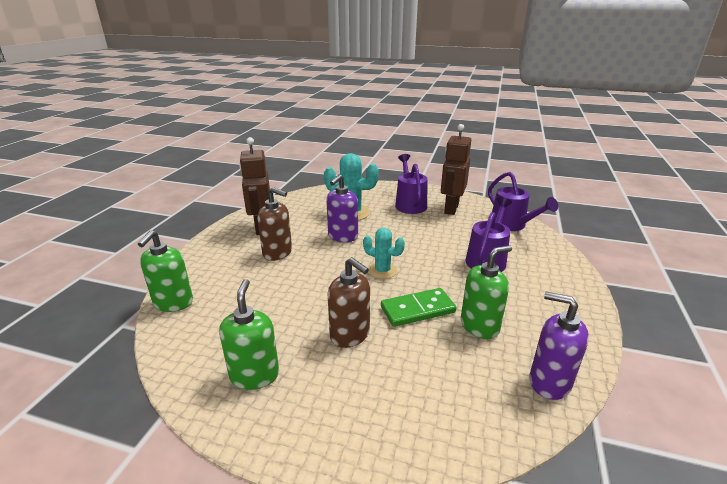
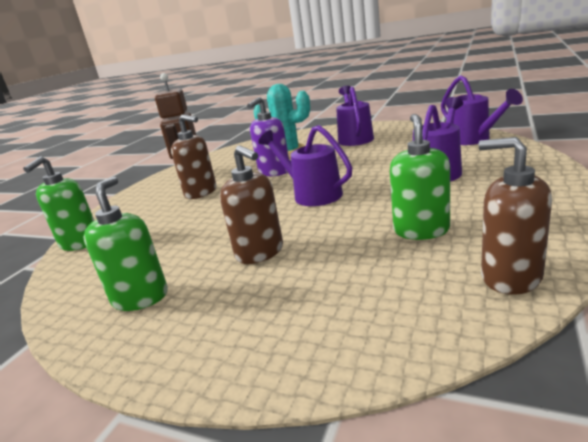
camera: 10 degrees right, 5 degrees down
turquoise cactus [363,228,405,279] -> purple watering can [258,125,352,206]
green domino [381,288,456,327] -> none
brown robot [441,124,471,215] -> none
green soap dispenser [461,245,512,339] -> green soap dispenser turned 60 degrees counterclockwise [390,114,450,240]
purple soap dispenser [530,292,589,400] -> brown soap dispenser [478,137,552,295]

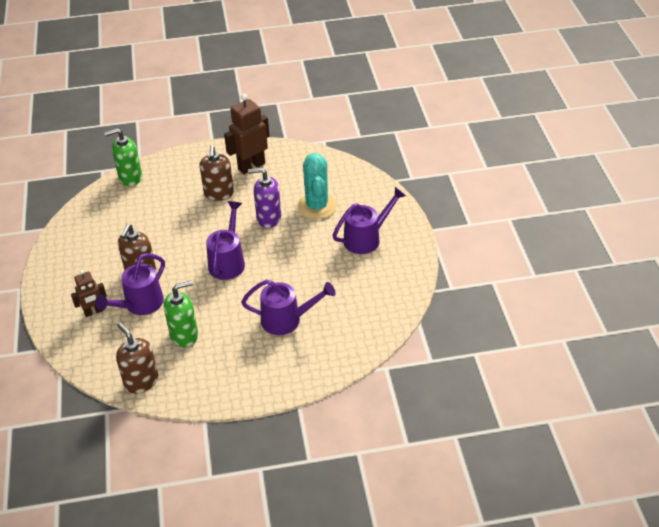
camera: 55 degrees right, 20 degrees up
green soap dispenser [83,177,168,311] -> none
purple watering can [441,75,523,145] -> purple watering can moved to [95,253,165,315]
brown soap dispenser [478,137,552,295] -> brown soap dispenser turned 45 degrees counterclockwise [116,323,158,393]
none -> brown robot [71,270,107,317]

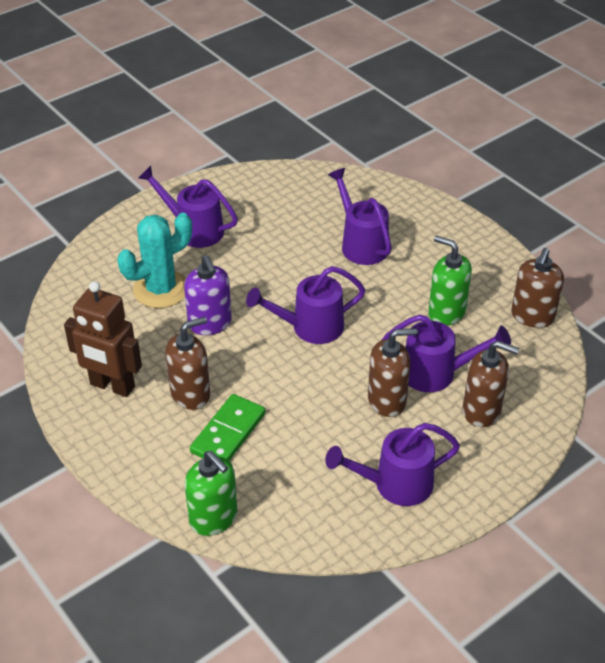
camera: 120 degrees left, 0 degrees up
brown robot [71,270,107,317] -> brown soap dispenser [462,341,519,427]
none -> green domino [190,394,265,461]
none -> purple watering can [325,423,460,506]

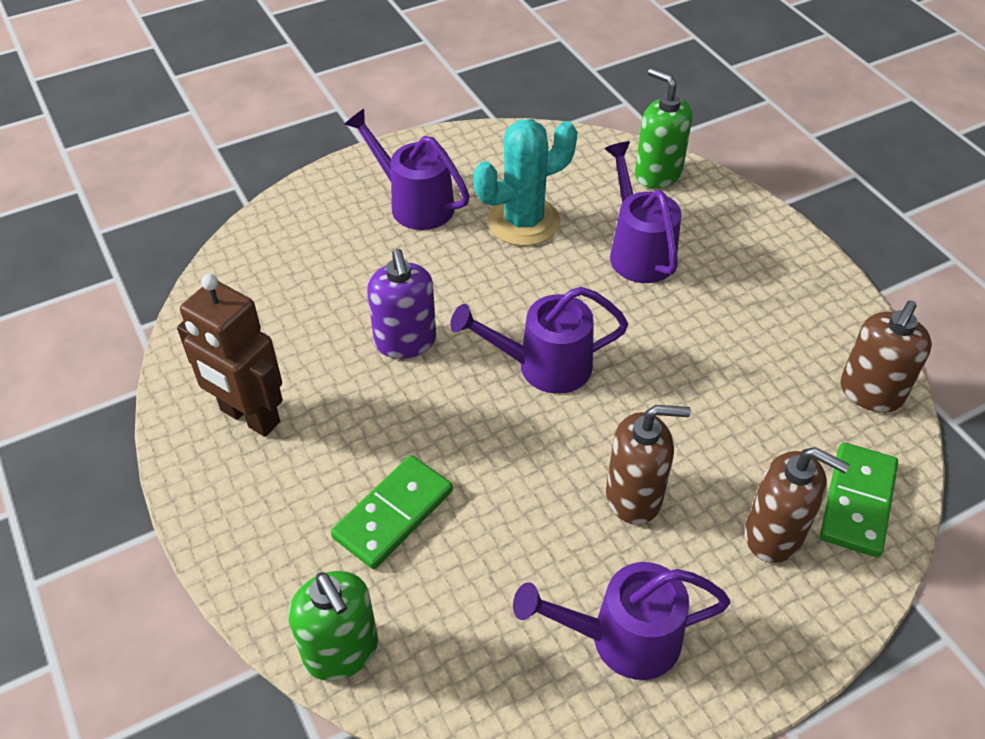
camera: 10 degrees right, 5 degrees up
turquoise cactus [117,213,192,308] -> turquoise cactus moved to [473,119,577,246]
brown soap dispenser [166,317,210,410] -> none
purple watering can [382,315,511,392] -> none
green soap dispenser [428,235,472,326] -> green soap dispenser moved to [635,68,692,189]
none -> green domino [820,442,898,557]

